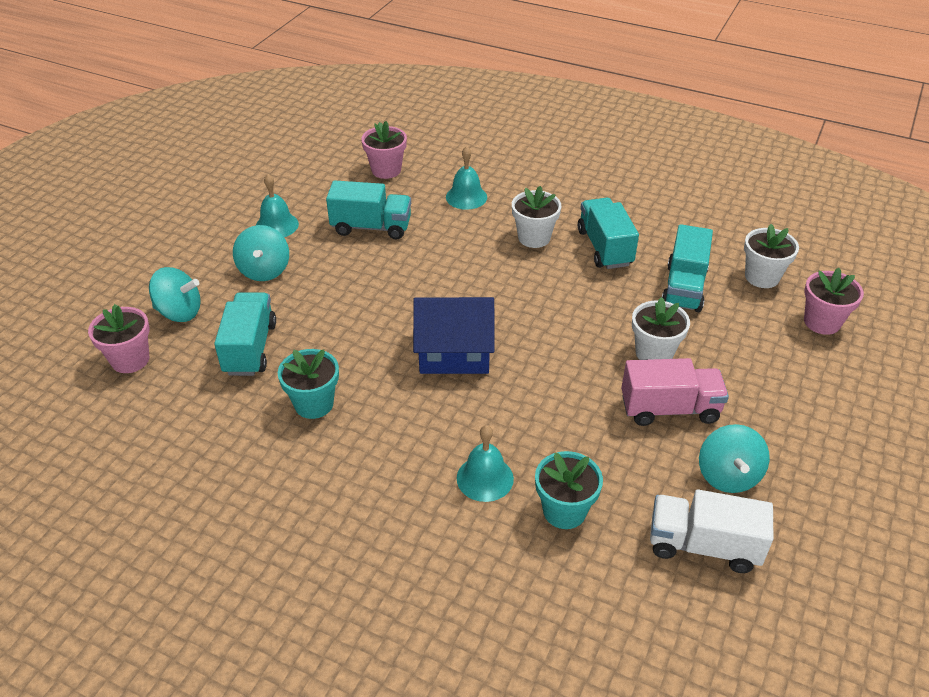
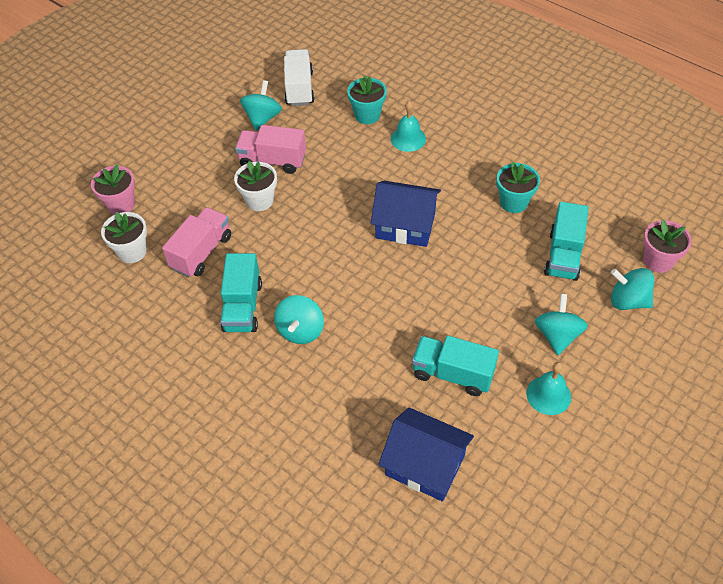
camera: 165 degrees left, 10 degrees up
pink flower pot [361,121,407,179] -> blue house [378,407,474,502]
turquoise bell [446,146,487,210] -> none
white flower pot [512,186,562,248] -> turquoise spinning top [274,295,324,344]
white truck [650,490,773,573] -> white truck turned 120 degrees counterclockwise [284,49,315,106]
turquoise truck [662,224,713,312] -> pink truck [162,207,231,277]

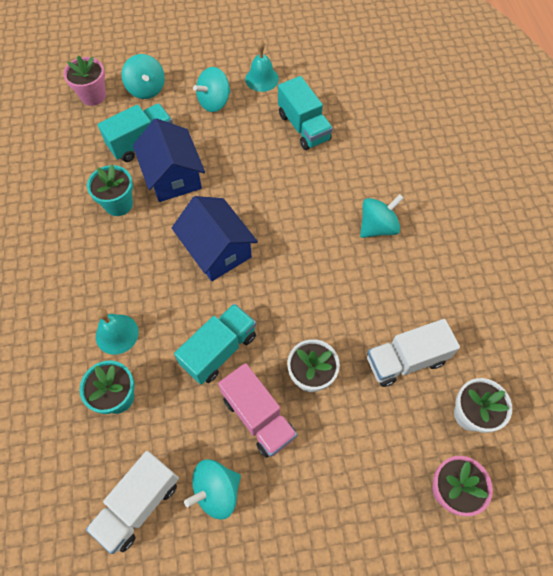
camera: 140 degrees left, 10 degrees up
pink truck [162,207,231,277] -> white truck [367,319,460,387]
turquoise truck [220,253,262,332] -> turquoise truck moved to [174,303,256,385]
blue house [378,407,474,502] -> blue house moved to [133,118,205,202]

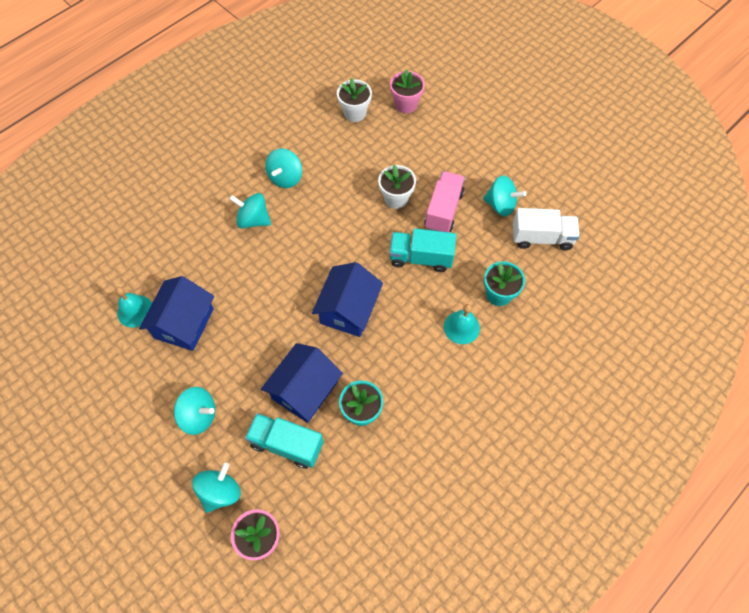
camera: 125 degrees left, 0 degrees up
turquoise bell [245,39,279,92] -> turquoise bell moved to [116,287,152,328]
turquoise truck [278,76,333,150] -> blue house [139,276,214,351]
white truck [367,319,460,387] -> none
none -> turquoise spinning top [265,148,302,188]

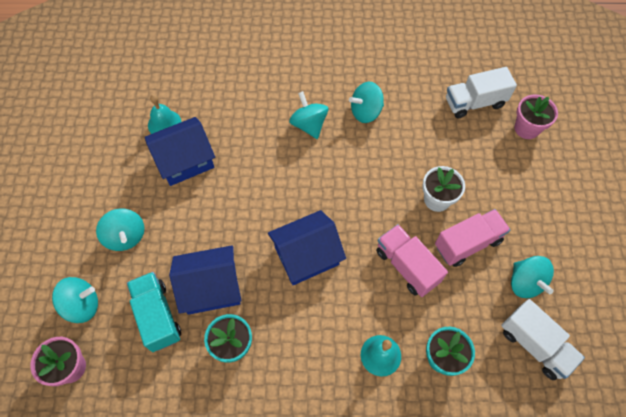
camera: 45 degrees right, 0 degrees up
white flower pot [337,78,372,122] -> white truck [446,67,517,118]
turquoise truck [389,229,456,272] -> pink truck [376,224,448,297]

